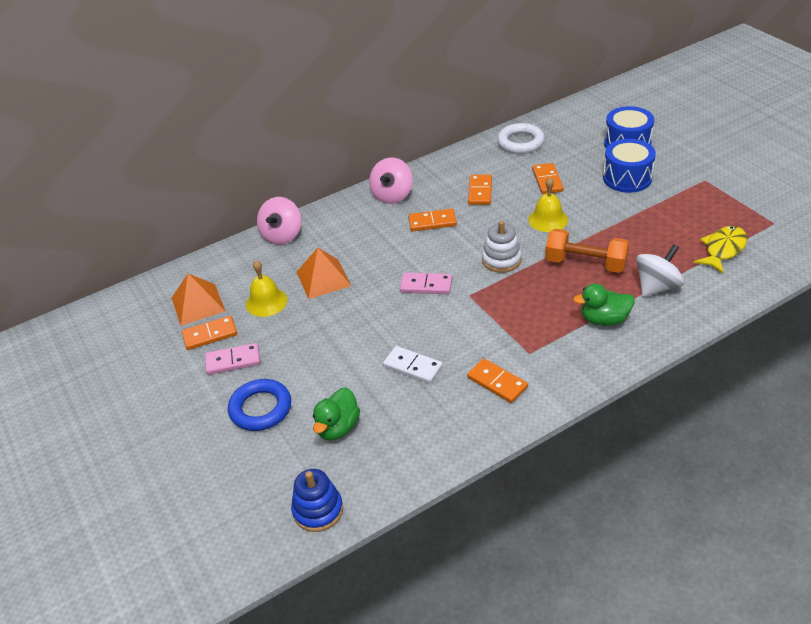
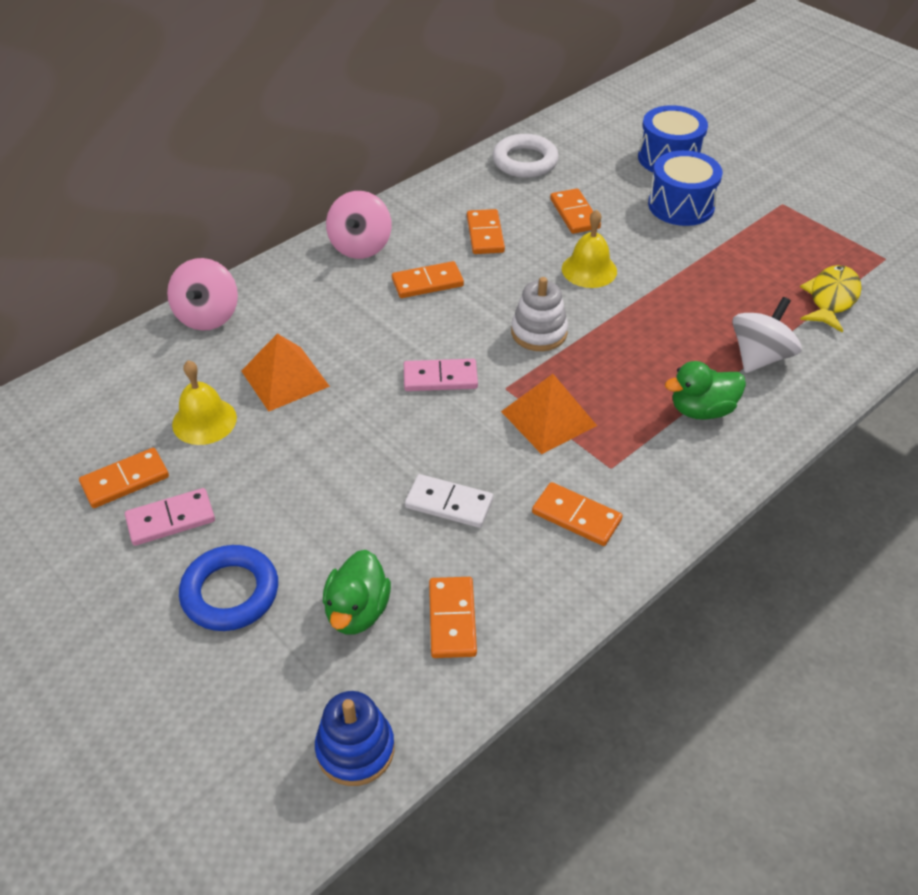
camera: 15 degrees left, 5 degrees up
orange pyramid [172,274,225,326] -> orange pyramid moved to [501,374,597,454]
orange dumbbell [545,229,629,273] -> none
none -> orange domino [429,577,477,658]

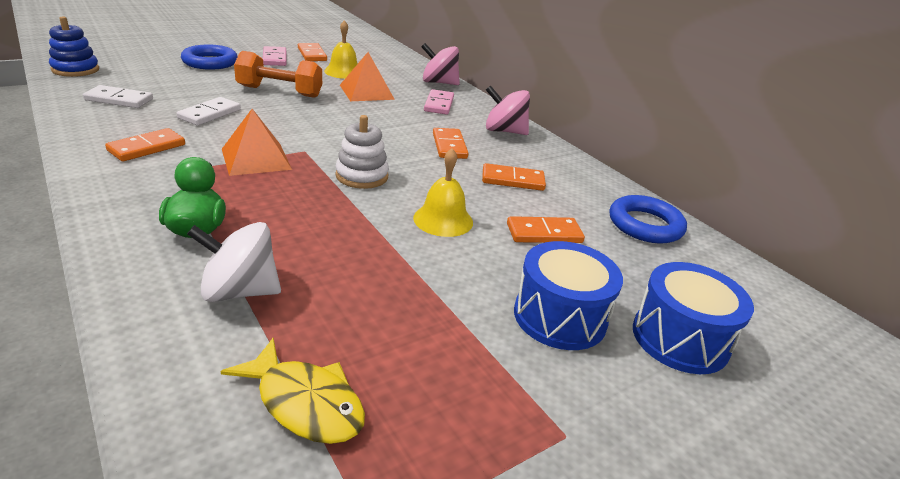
camera: 95 degrees right, 15 degrees down
green duck [323,550,391,634] -> none
pink domino [404,359,478,391] -> pink domino moved to [424,89,454,115]
orange domino [429,577,477,658] -> white domino [83,85,153,108]
white ring [493,134,559,178] -> blue ring [610,195,687,244]
white spinning top [732,297,802,373] -> white spinning top turned 135 degrees clockwise [187,222,281,302]
none -> orange dumbbell [234,51,322,98]

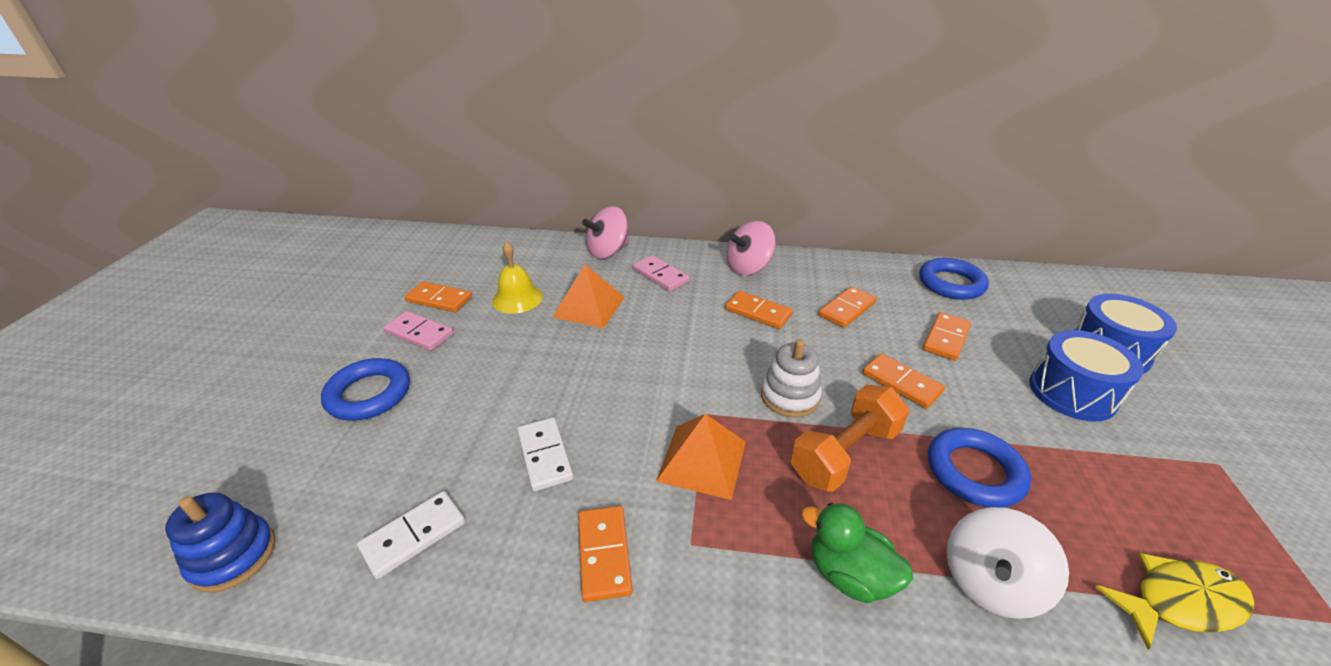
camera: 45 degrees left, 5 degrees up
orange dumbbell [234,51,322,98] -> orange dumbbell moved to [791,385,909,492]
yellow bell [413,148,473,237] -> orange domino [862,353,945,409]
none -> blue ring [928,428,1031,508]

